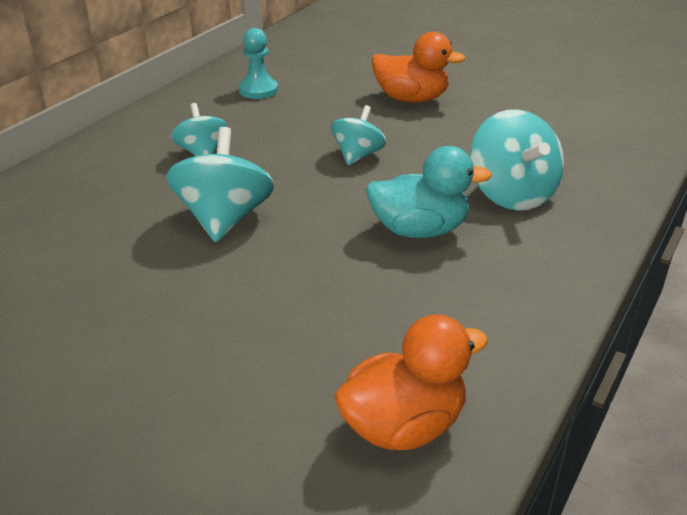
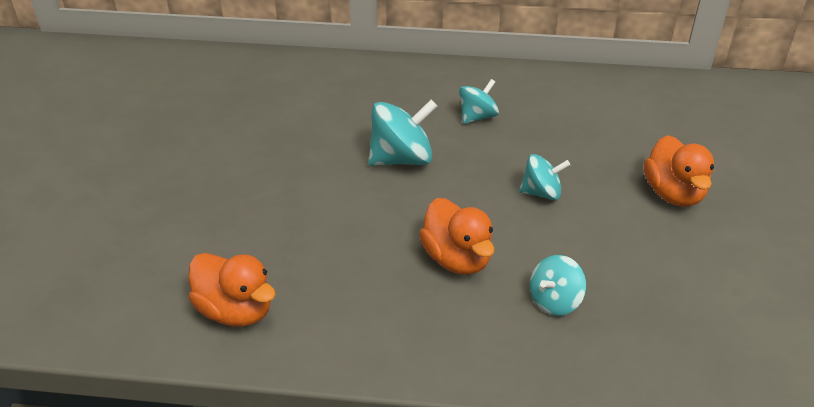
camera: 65 degrees right, 5 degrees up
turquoise pawn [238,28,278,99] -> none
turquoise duck [366,146,492,238] -> orange duck [419,198,495,275]
turquoise spinning top [470,109,564,211] -> turquoise spinning top [530,255,586,316], size x0.62

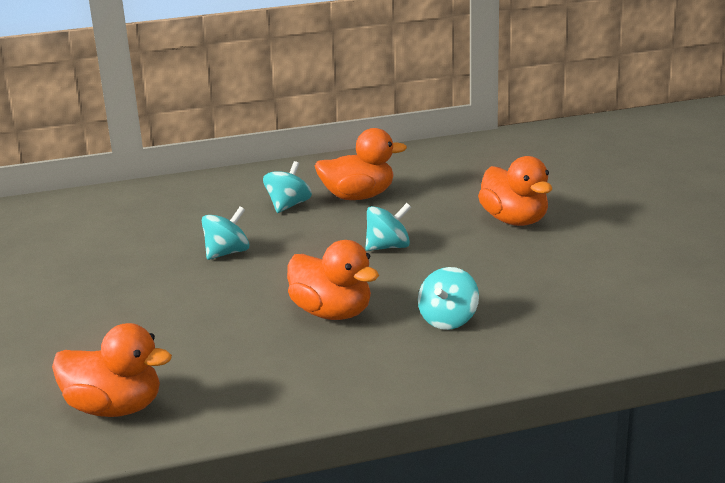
camera: 20 degrees left, 15 degrees down
turquoise spinning top [368,100,438,166] -> turquoise spinning top [202,207,250,260], size x0.62
none -> orange duck [315,128,407,200]

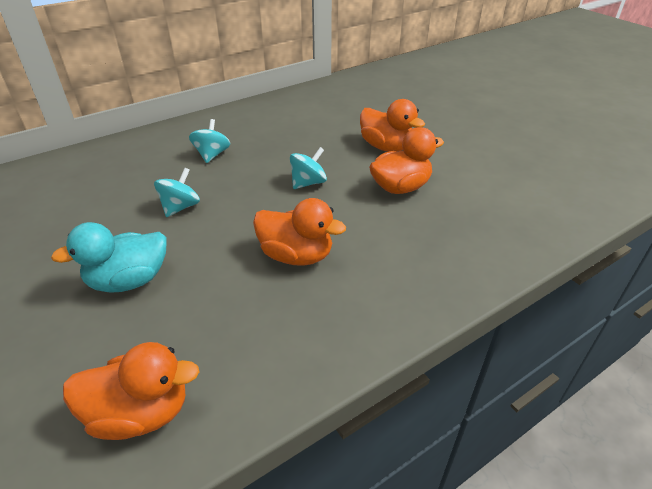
camera: 20 degrees left, 15 degrees up
orange duck [315,128,407,200] -> orange duck moved to [369,127,444,194]
turquoise spinning top [418,267,479,330] -> none
none -> turquoise duck [51,222,166,293]

